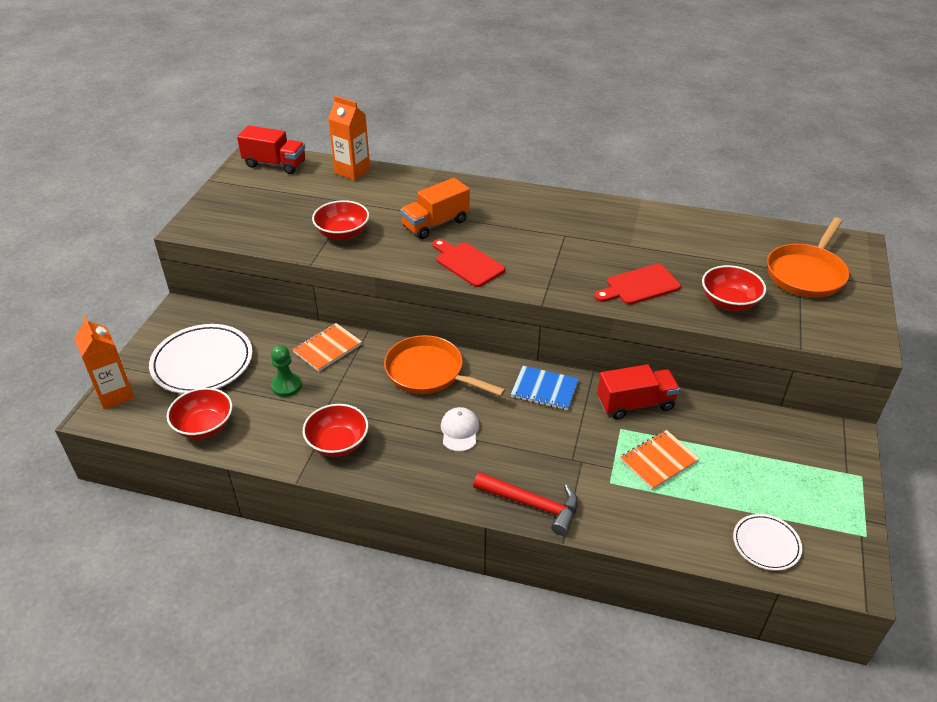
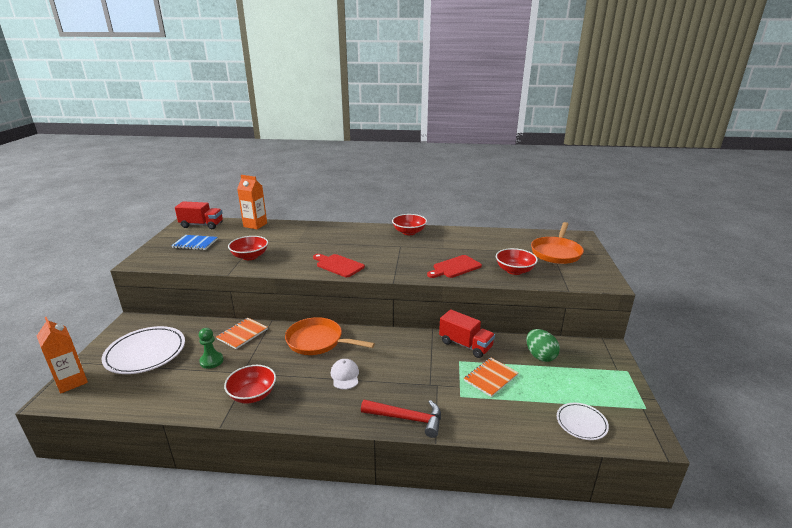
camera: 10 degrees left, 15 degrees down
red bowl [167,388,232,439] -> red bowl moved to [392,214,427,235]
orange truck [400,178,470,239] -> none
blue notebook [511,366,579,410] -> blue notebook moved to [171,235,218,250]
red truck [597,364,680,420] -> red truck turned 60 degrees clockwise [439,309,495,358]
none -> green egg [526,329,560,362]

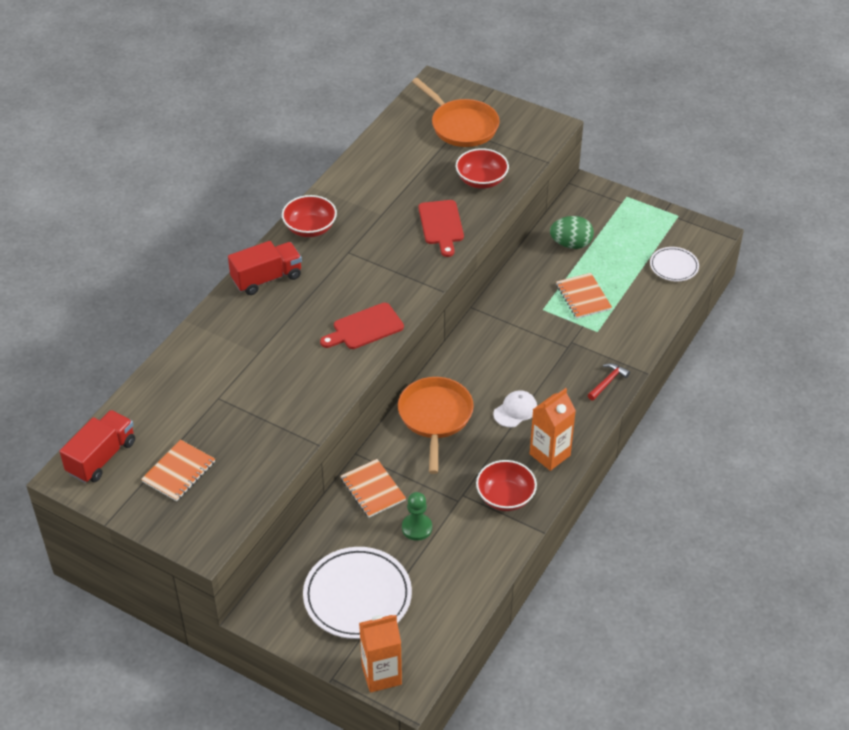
camera: 65 degrees left, 20 degrees up
blue notebook [171,235,218,250] -> orange notebook [141,440,215,501]
red bowl [228,236,268,260] -> none
orange carton [237,175,267,229] -> orange carton moved to [530,388,576,471]
orange pan [285,317,375,355] -> orange pan turned 135 degrees clockwise [398,377,474,474]
white cap [331,359,359,390] -> white cap turned 120 degrees clockwise [493,390,537,427]
red hammer [361,400,441,438] -> red hammer [588,363,630,400], size x0.60
red truck [439,309,495,358] -> red truck moved to [228,241,302,295]

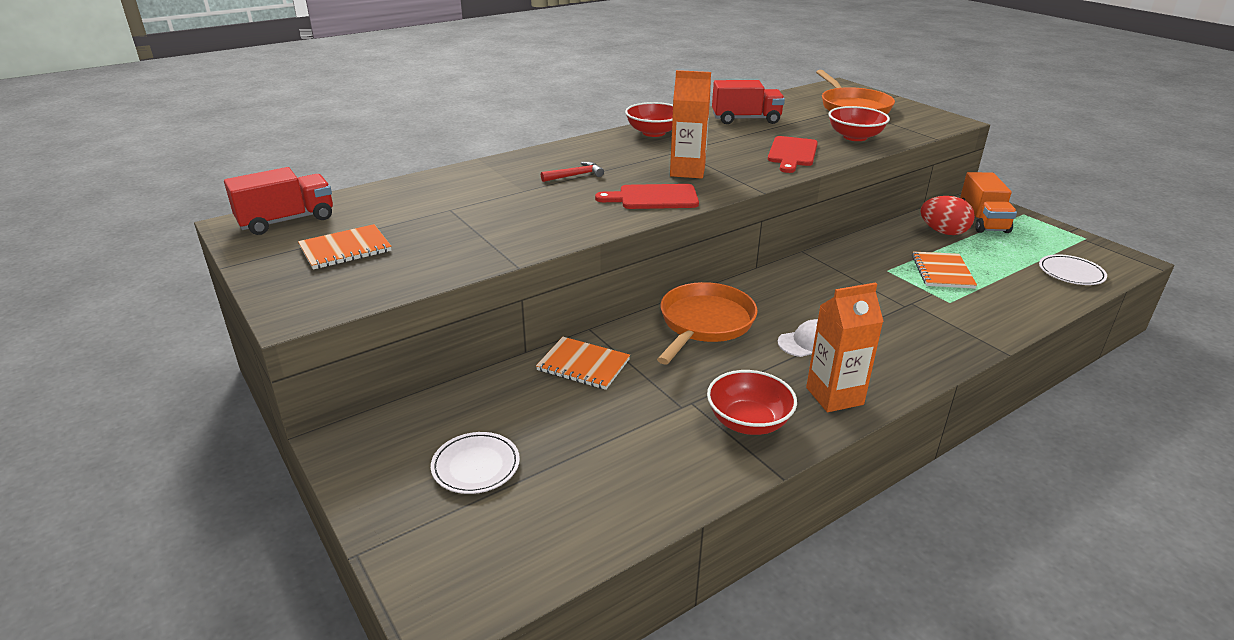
camera: 25 degrees right, 15 degrees down
red truck [228,241,302,295] -> red truck moved to [712,80,785,124]
white plate [303,547,412,639] -> white plate [431,432,520,494], size x0.54
orange notebook [341,459,406,517] -> orange notebook turned 60 degrees counterclockwise [536,337,630,390]
orange carton [359,615,402,693] -> orange carton moved to [670,70,711,179]
green pawn [402,492,432,541] -> none
green egg [550,216,594,249] -> red egg [920,196,975,235]
red hammer [588,363,630,400] -> red hammer moved to [541,162,604,182]
none -> orange truck [960,172,1017,233]

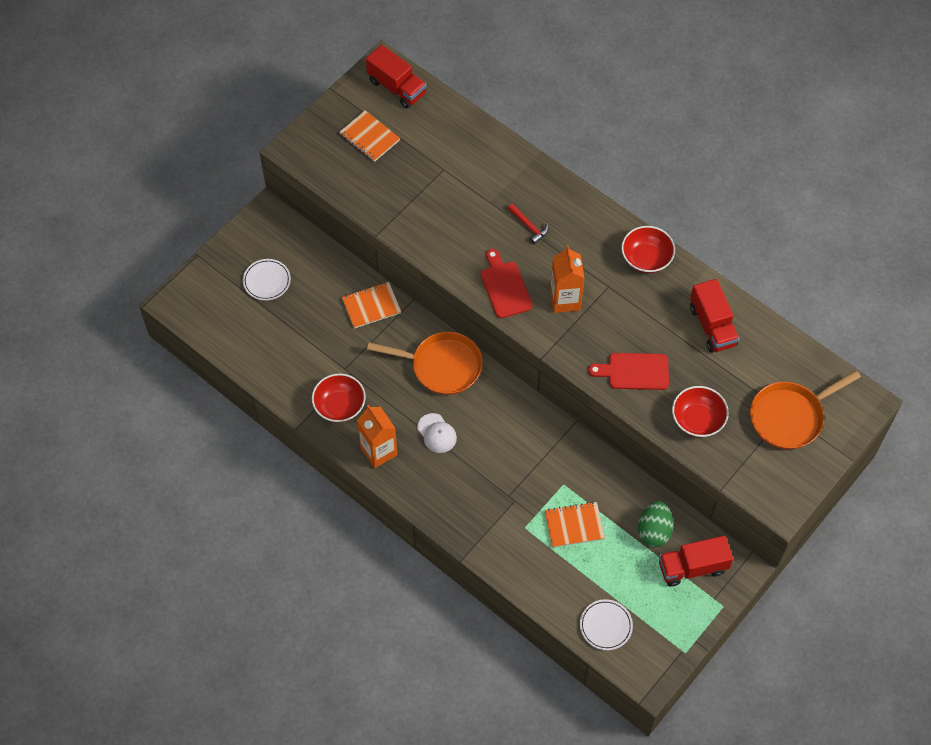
camera: 75 degrees right, 30 degrees up
orange notebook [536,337,630,390] -> orange notebook turned 60 degrees clockwise [342,282,401,329]
red egg [920,196,975,235] -> green egg [638,501,673,548]
orange truck [960,172,1017,233] -> red truck [659,536,733,587]

